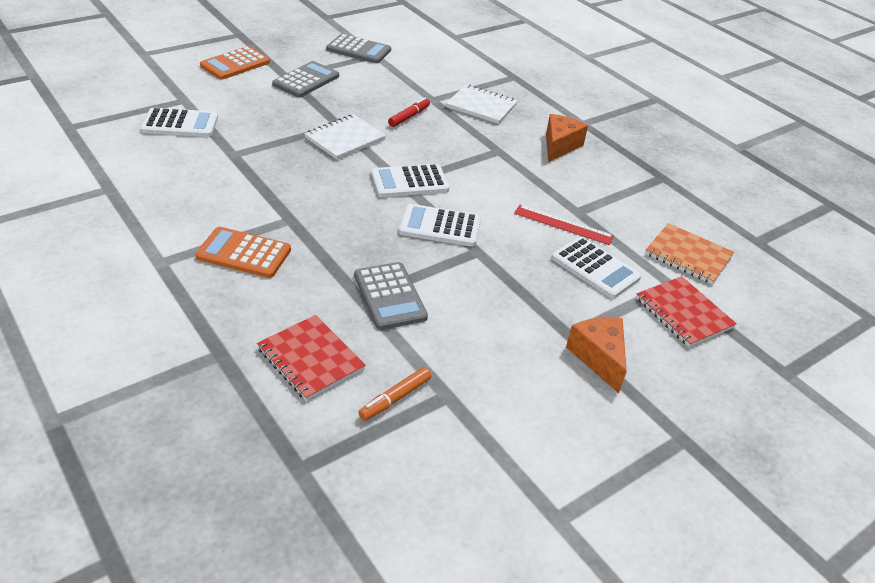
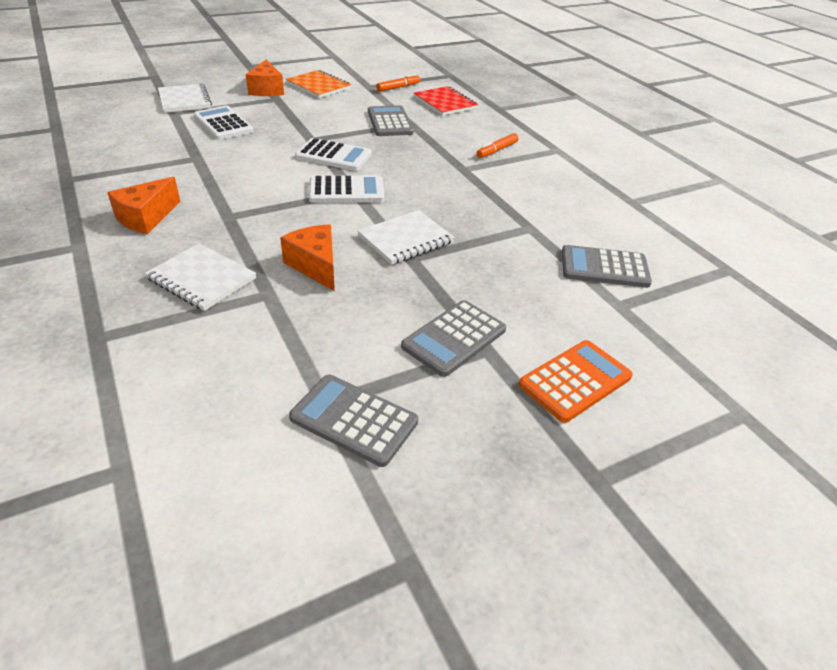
camera: 170 degrees left, 0 degrees up
white calculator [141,108,218,137] -> grey calculator [562,245,652,288]
orange calculator [195,227,291,278] -> orange marker [477,133,518,158]
red marker [388,97,430,127] -> orange cheese [280,224,335,291]
red ruler [514,205,614,245] -> none
red notebook [636,276,737,347] -> white notebook [158,84,212,113]
orange notebook [645,223,734,284] -> orange notebook moved to [286,70,351,98]

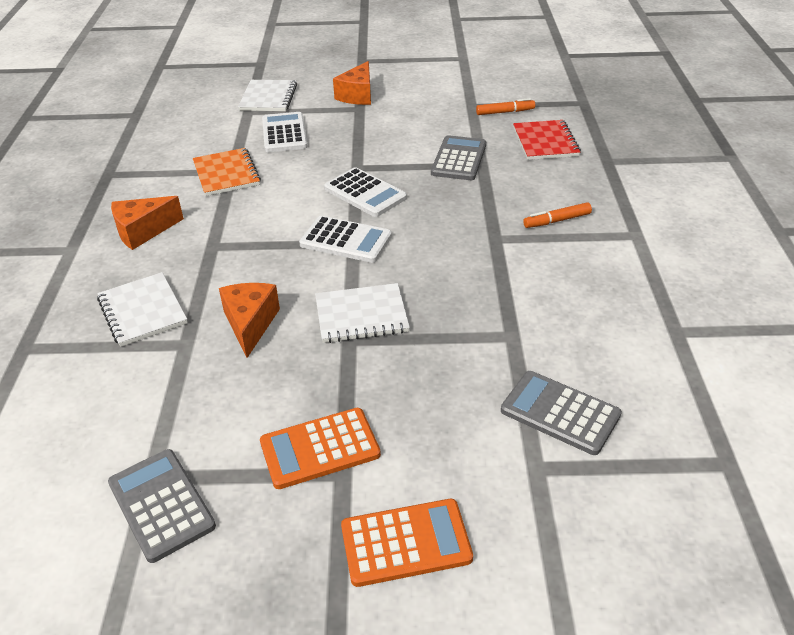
camera: 30 degrees right, 0 degrees up
orange notebook [286,70,351,98] -> orange notebook moved to [193,148,261,196]
grey calculator [401,300,506,377] -> orange calculator [260,408,381,489]

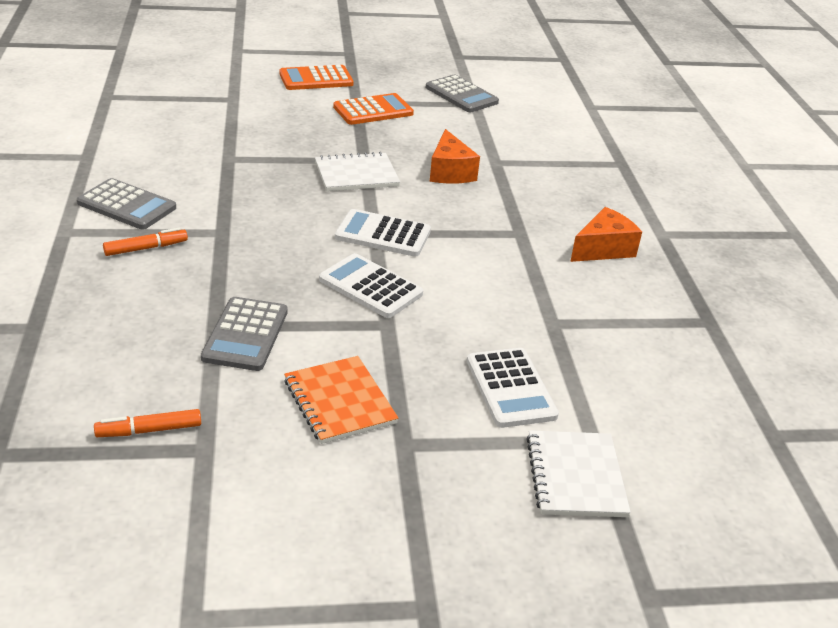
camera: 170 degrees right, 5 degrees down
white notebook [97,272,188,347] -> none
orange notebook [193,148,261,196] -> orange notebook moved to [284,356,398,444]
orange cheese [333,61,371,105] -> none
grey calculator [501,371,622,455] -> grey calculator moved to [77,178,176,230]
red notebook [513,120,581,160] -> none

